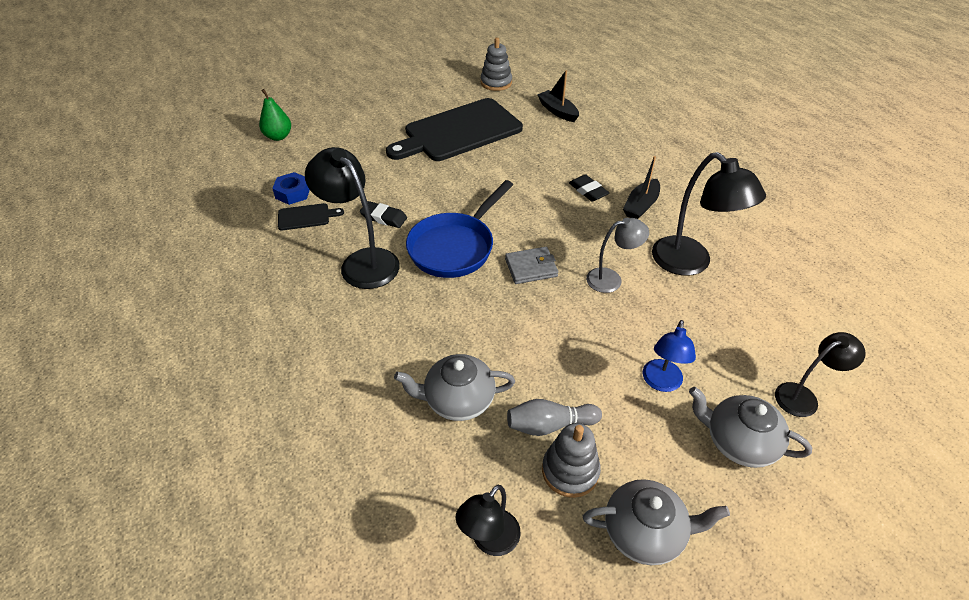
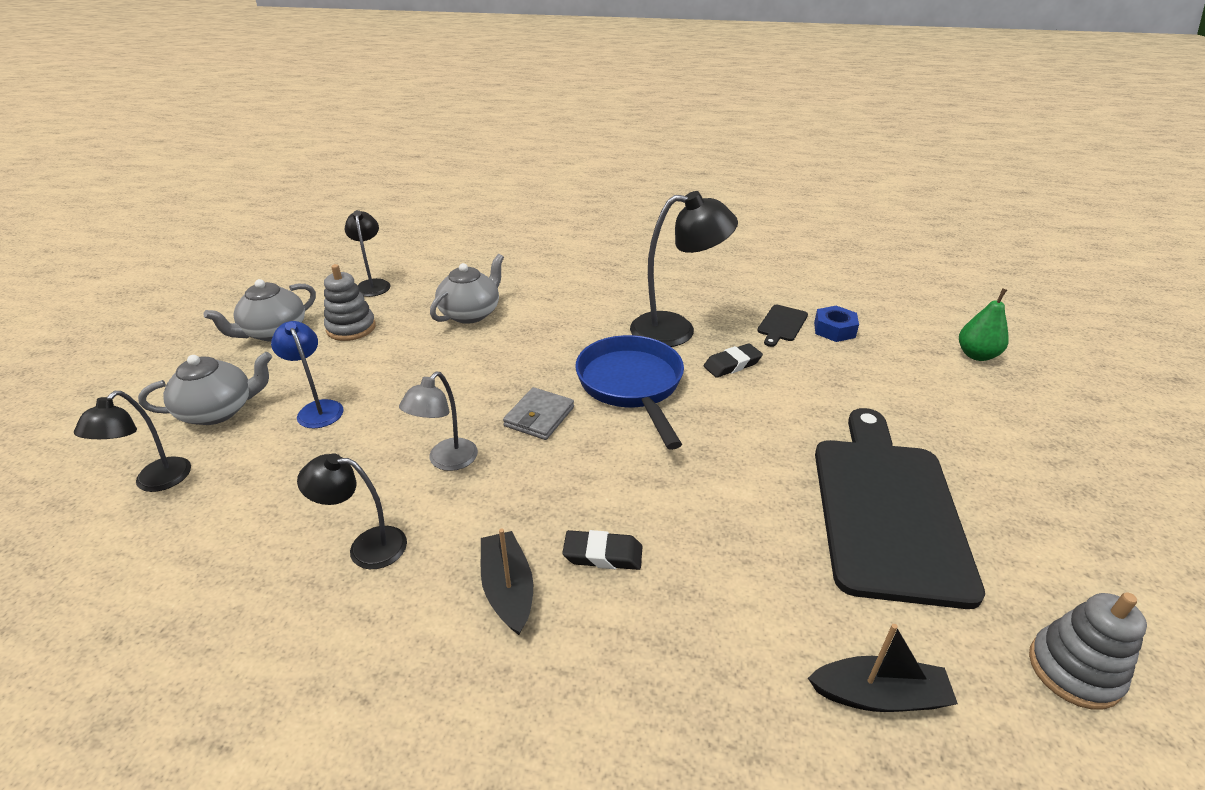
camera: 130 degrees right, 10 degrees down
grey bowling pin [507,399,602,436] -> none
black lamp [652,152,766,276] -> black lamp [297,453,407,569], size x0.59

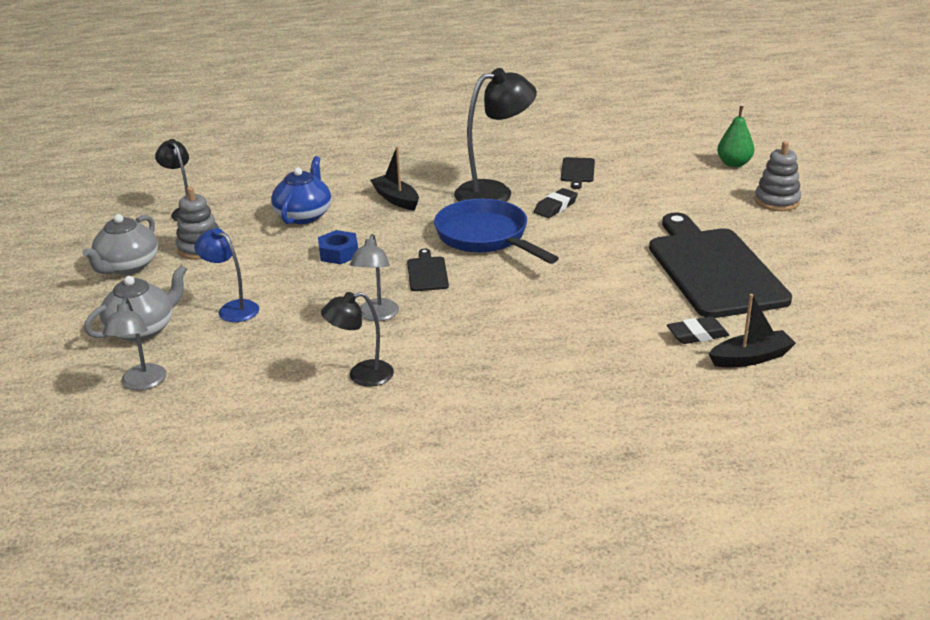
camera: 20 degrees left, 5 degrees down
black lamp [74,391,191,492] -> grey lamp [102,298,166,390]
grey teapot [430,254,504,324] -> blue teapot [271,156,331,224]
black boat [481,528,533,635] -> black boat moved to [370,146,419,211]
grey wallet [503,387,574,440] -> black cutting board [407,248,449,291]
black eraser [562,530,642,570] -> black eraser moved to [667,316,729,344]
blue nut [814,306,859,342] -> blue nut moved to [318,230,358,264]
grey stacking toy [1029,593,1147,710] -> grey stacking toy moved to [755,141,801,211]

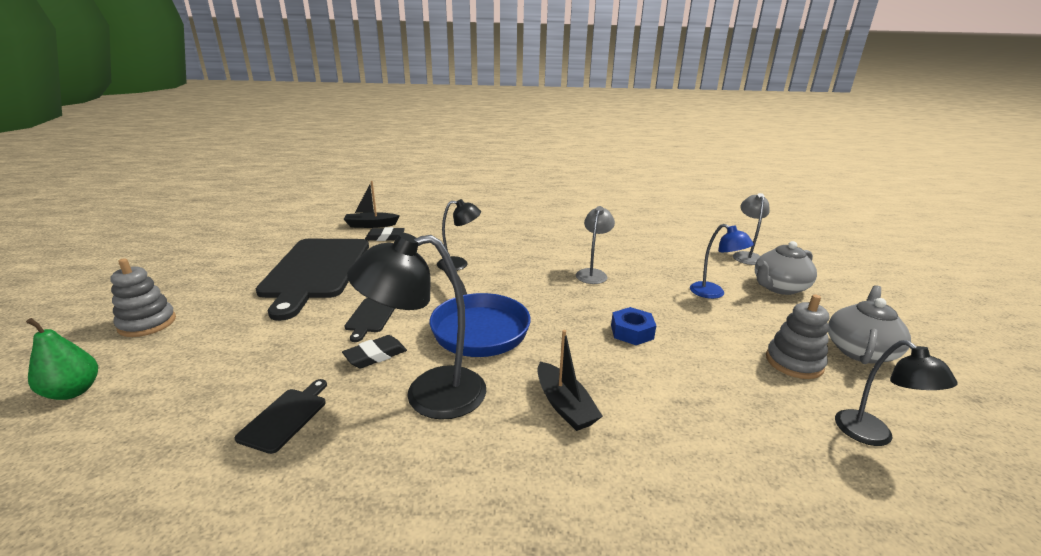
camera: 170 degrees left, 5 degrees down
blue teapot [271,156,331,224] -> none
black lamp [321,292,394,387] -> black lamp moved to [437,199,481,271]
black cutting board [407,248,449,291] -> black cutting board moved to [345,298,395,342]

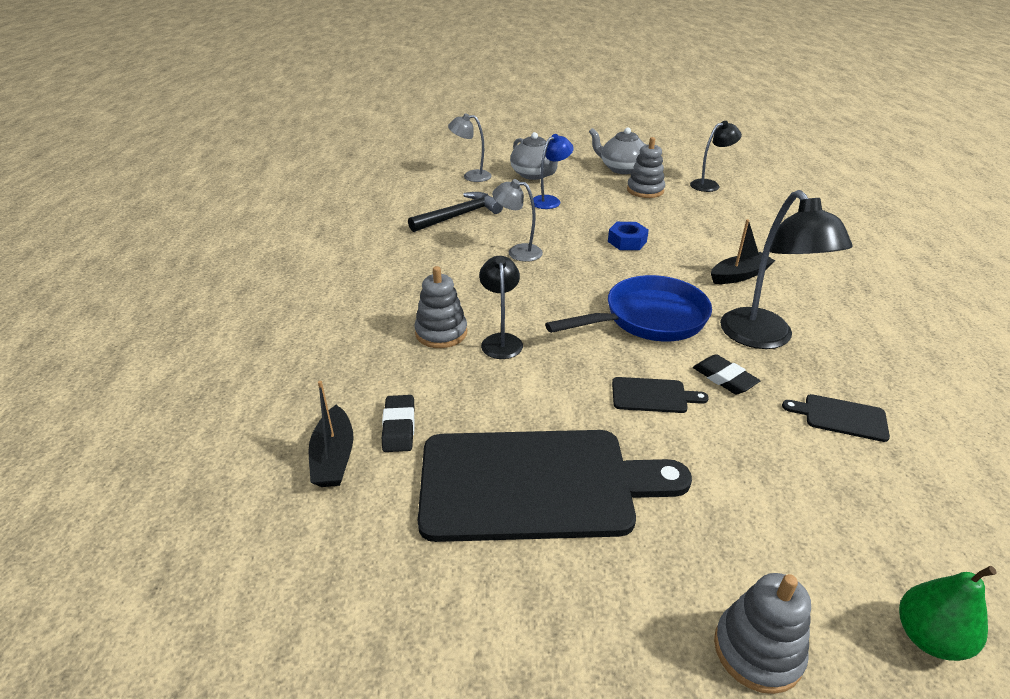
camera: 90 degrees left, 10 degrees up
none -> black hammer [408,192,503,232]
none -> grey stacking toy [415,266,467,348]

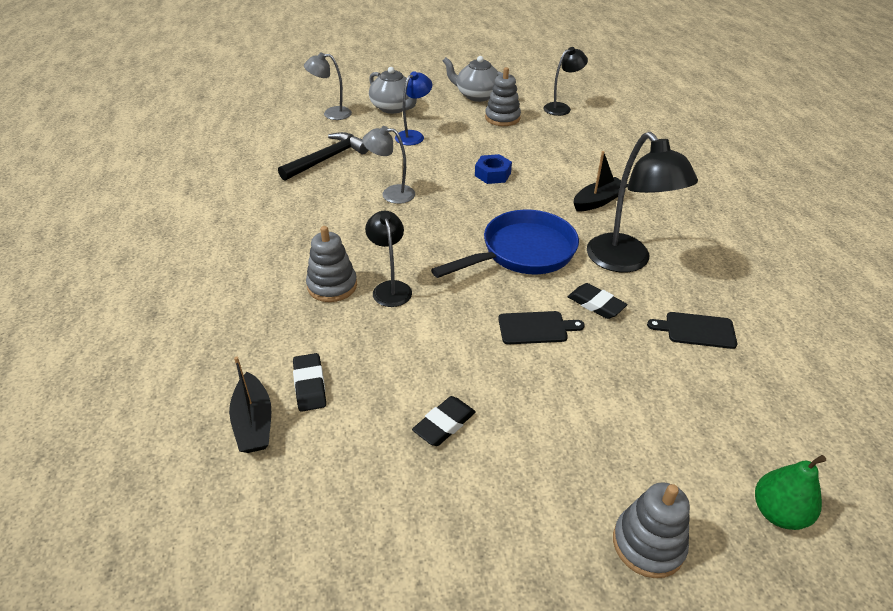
camera: 10 degrees left, 5 degrees up
black cutting board [418,430,692,542] -> black eraser [412,396,476,446]

